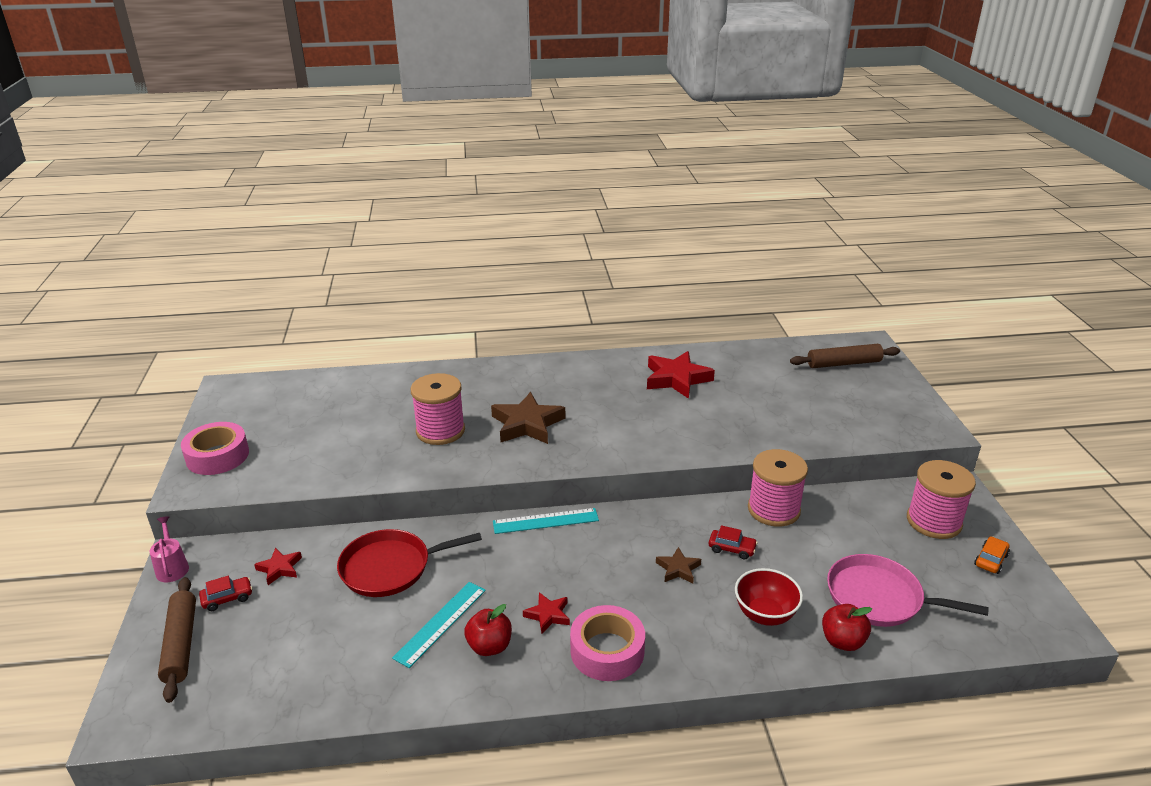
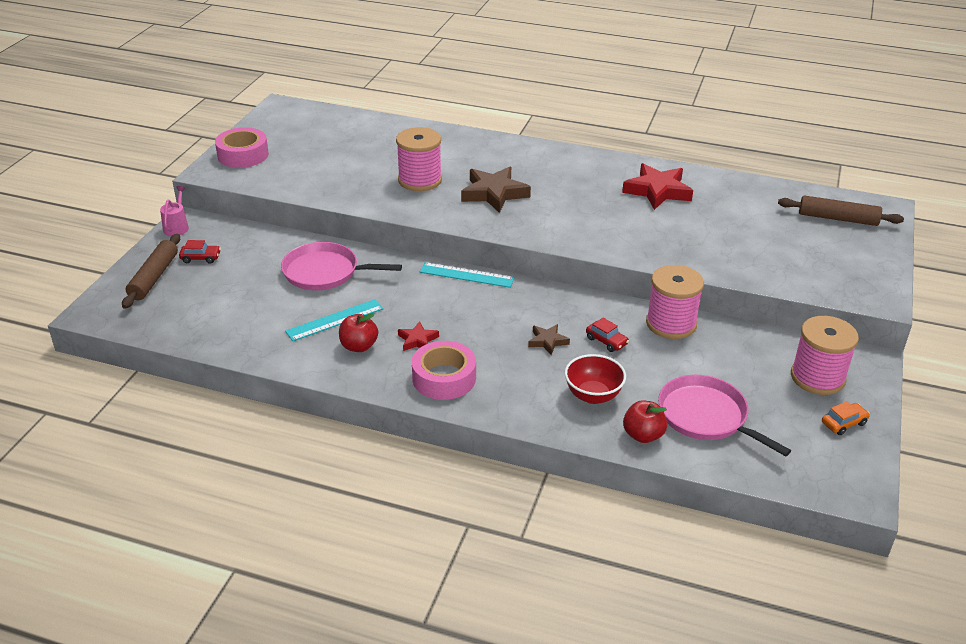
camera: 25 degrees right, 5 degrees up
red star [254,548,302,585] -> none
red pan [337,529,482,597] -> pink pan [281,242,402,290]

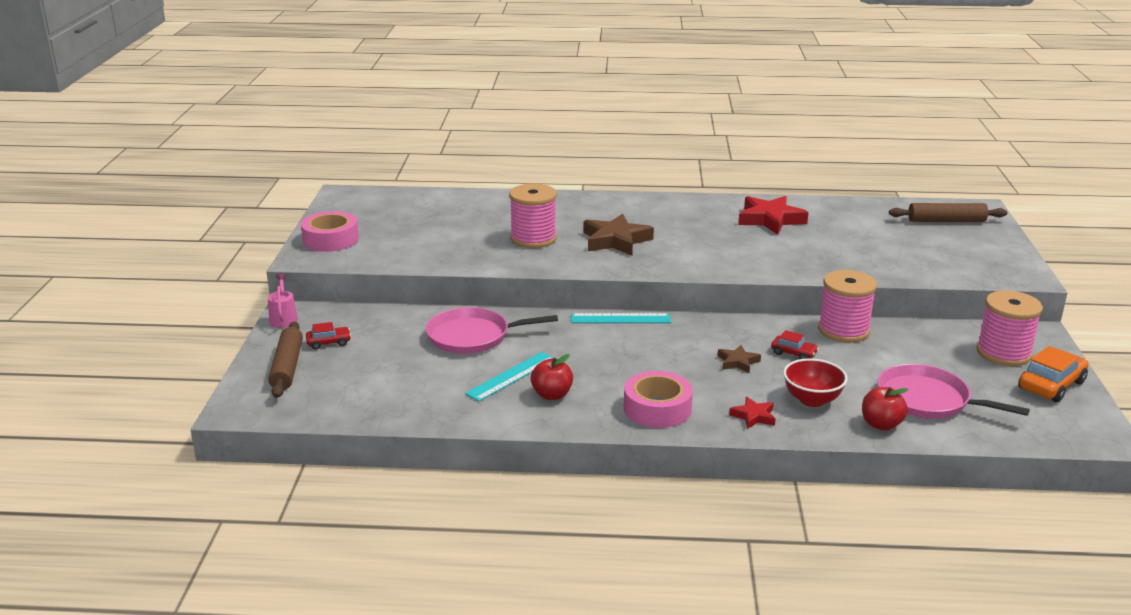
camera: 15 degrees left, 10 degrees down
red star [398,321,439,351] -> red star moved to [729,397,776,429]
orange car [822,401,870,435] -> orange car [1018,346,1089,403], size x1.76

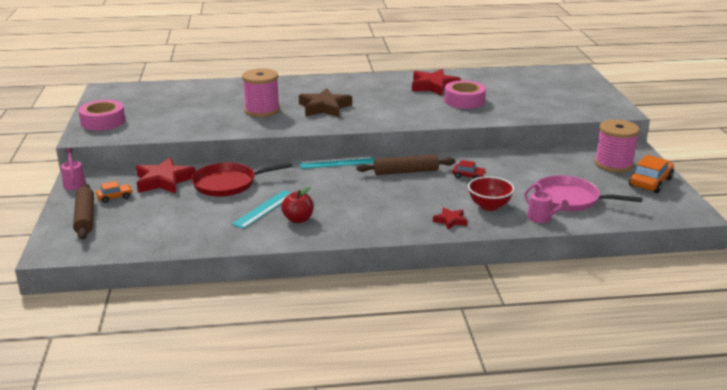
camera: 10 degrees left, 0 degrees up
red car [306,322,351,349] -> orange car [96,181,133,203]
pink pan [426,307,558,354] -> red pan [191,163,292,197]
pink tape [624,371,693,428] -> pink tape moved to [444,80,486,109]
brown star [718,345,761,373] -> none
pink spool [818,270,877,343] -> none
red apple [862,387,908,431] -> pink watering can [525,183,569,223]
brown rolling pin [889,203,1008,222] -> brown rolling pin moved to [356,154,456,175]
none -> red star [136,157,196,194]

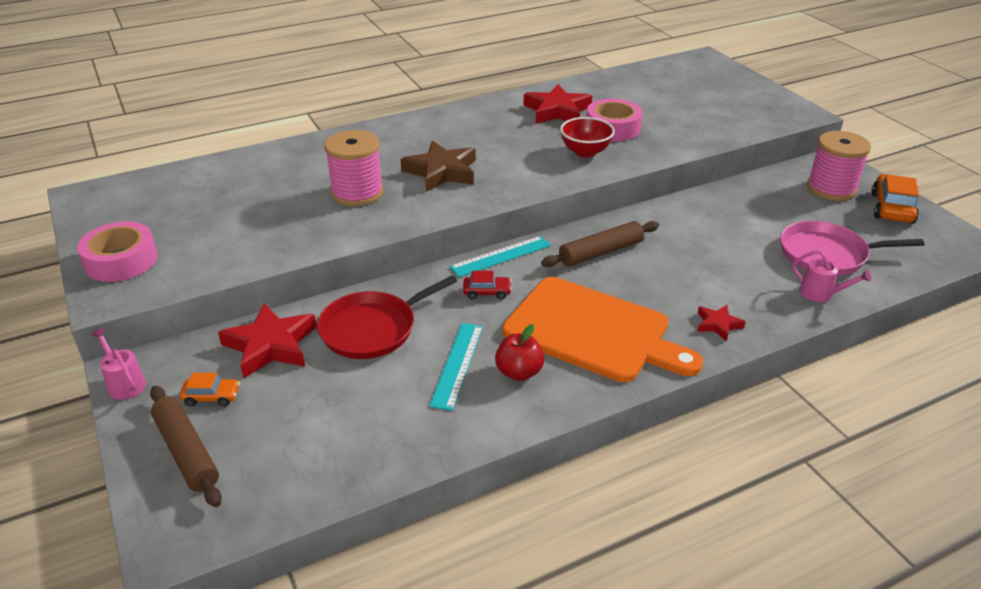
camera: 20 degrees left, 10 degrees up
orange car [96,181,133,203] -> orange car turned 45 degrees clockwise [179,373,240,407]
red car [452,160,487,179] -> red car moved to [463,271,512,299]
red bowl [468,176,515,211] -> red bowl moved to [560,117,615,158]
none -> orange cutting board [502,277,703,382]

